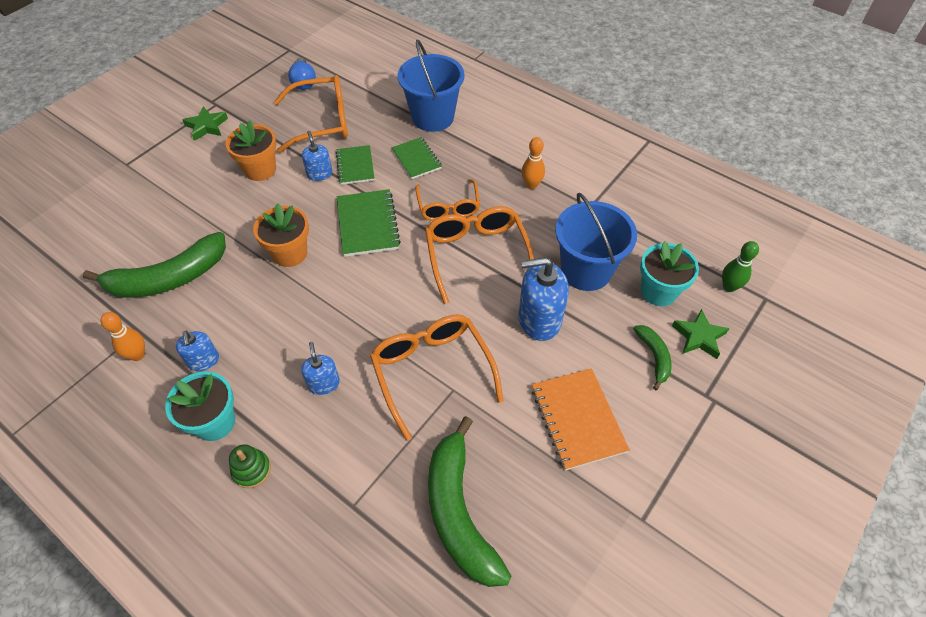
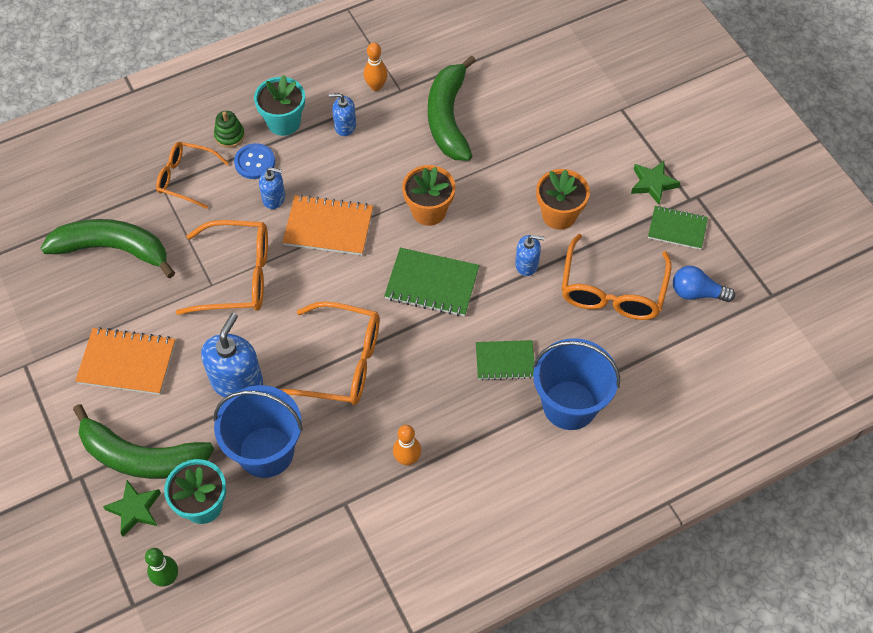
camera: 115 degrees right, 5 degrees up
green notebook [336,145,374,185] -> green notebook moved to [648,206,708,250]
orange glasses [416,179,480,221] -> orange glasses moved to [156,142,229,209]
green banana [633,325,672,390] -> green banana [73,404,214,479], size x2.03
none -> blue button [234,143,275,179]
none -> orange notebook [283,194,373,255]

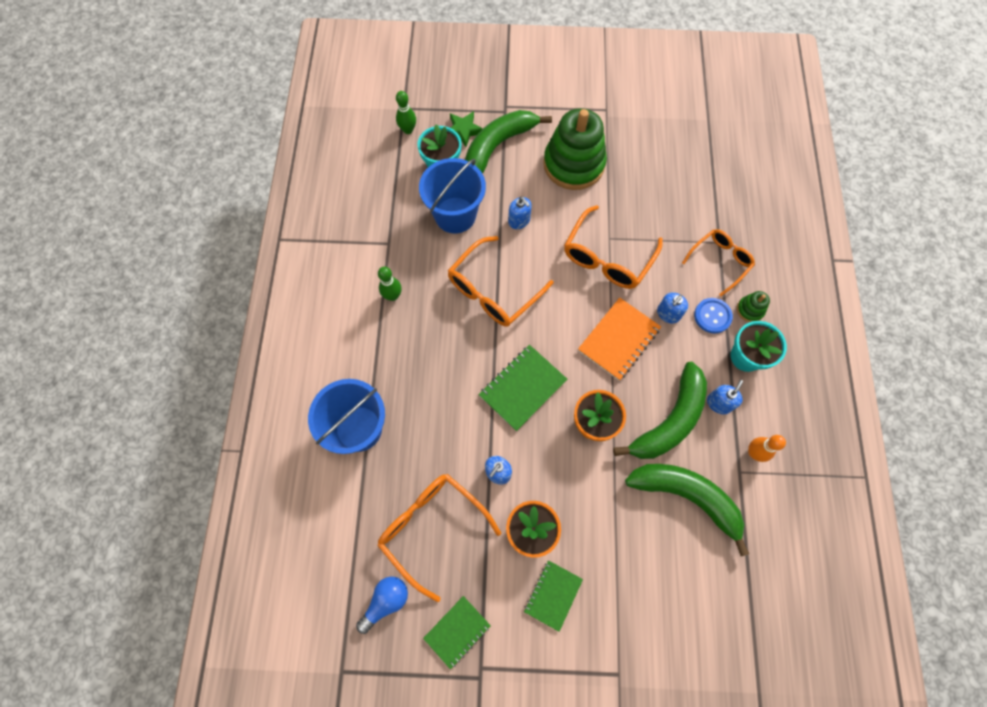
camera: 120 degrees right, 10 degrees up
green banana [41,219,175,278] -> green banana moved to [613,362,707,459]
orange notebook [75,327,176,395] -> green stacking toy [543,108,607,190]
blue soap dispenser [201,313,263,397] -> blue soap dispenser [508,197,532,229], size x0.56
orange bowling pin [393,425,421,466] -> green bowling pin [378,267,402,301]
green notebook [476,340,534,380] -> green notebook moved to [524,560,583,632]
green star [631,161,680,205] -> none

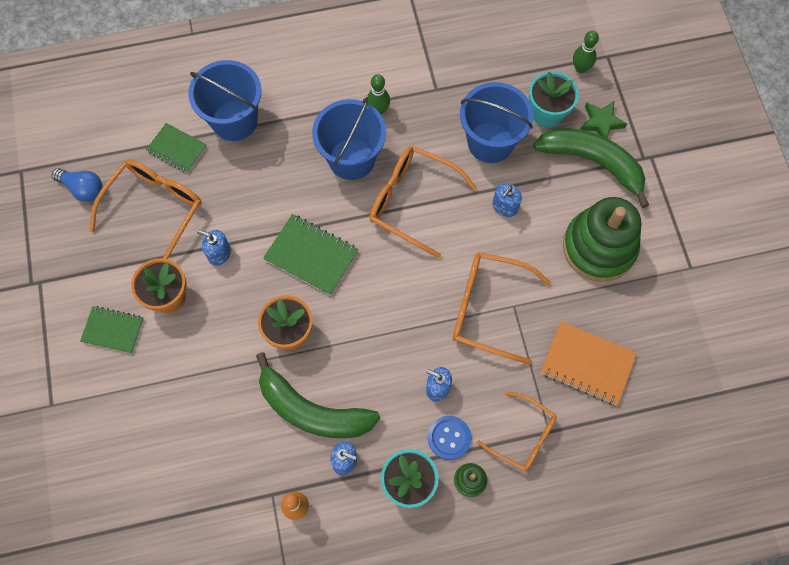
camera: 75 degrees right, 0 degrees up
green notebook [423,596,491,670] -> green notebook moved to [146,123,207,173]
orange notebook [578,298,661,381] -> orange notebook moved to [540,321,637,405]
green banana [625,464,749,556] -> none
none -> blue bucket [312,97,386,180]

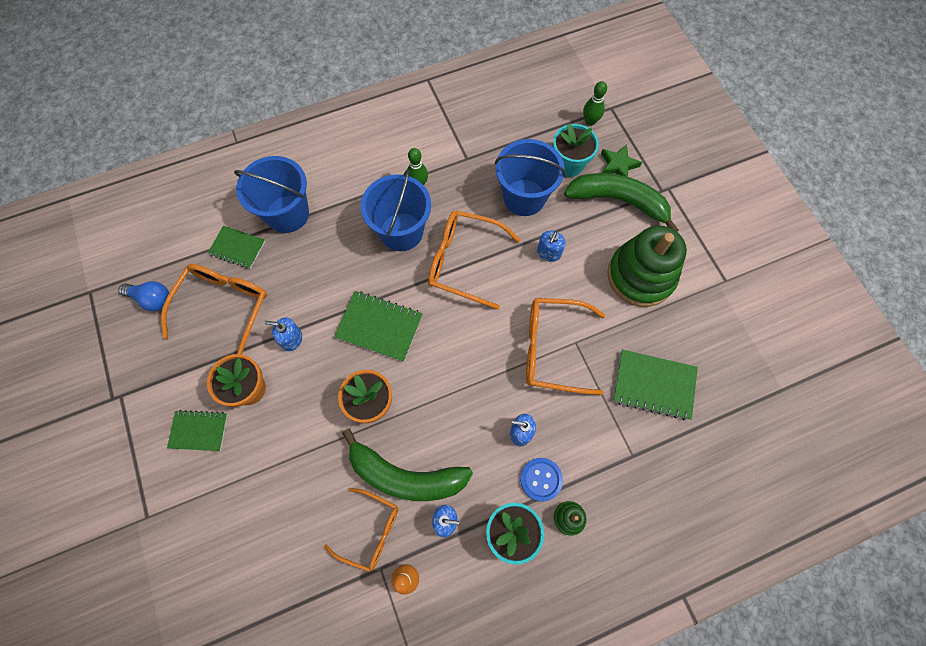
camera: 10 degrees left, 0 degrees up
orange glasses [477,392,557,471] -> orange glasses moved to [324,488,398,572]
orange notebook [540,321,637,405] -> green notebook [613,350,698,420]

